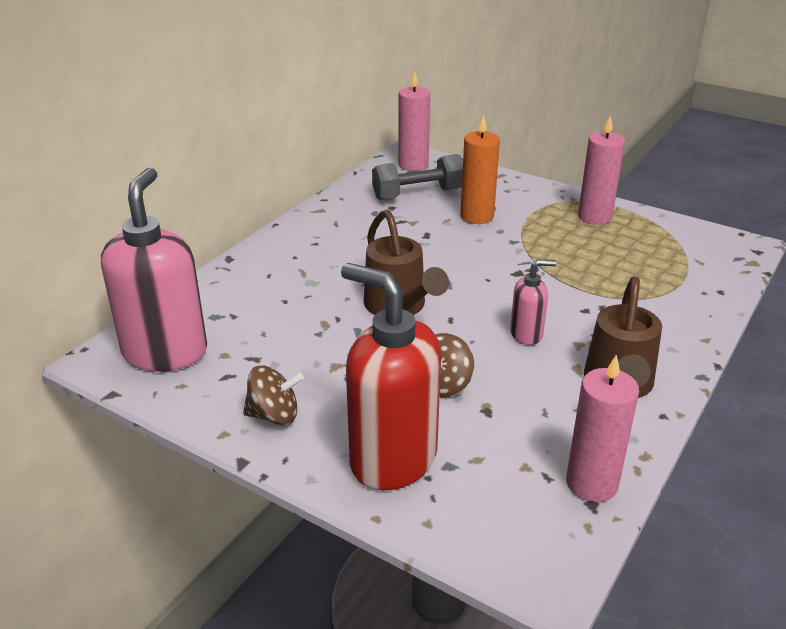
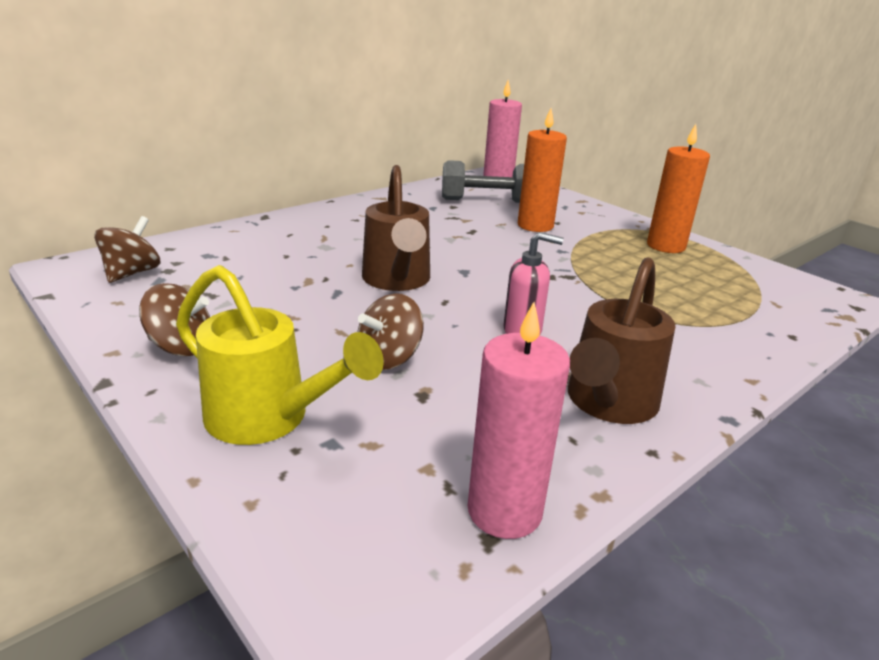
camera: 15 degrees right, 5 degrees down
pink soap dispenser [101,168,207,372] -> brown spinning top [94,216,160,283]
red soap dispenser [341,263,441,490] -> yellow watering can [176,265,384,445]
pink candle [578,115,625,225] -> orange candle [647,124,710,253]

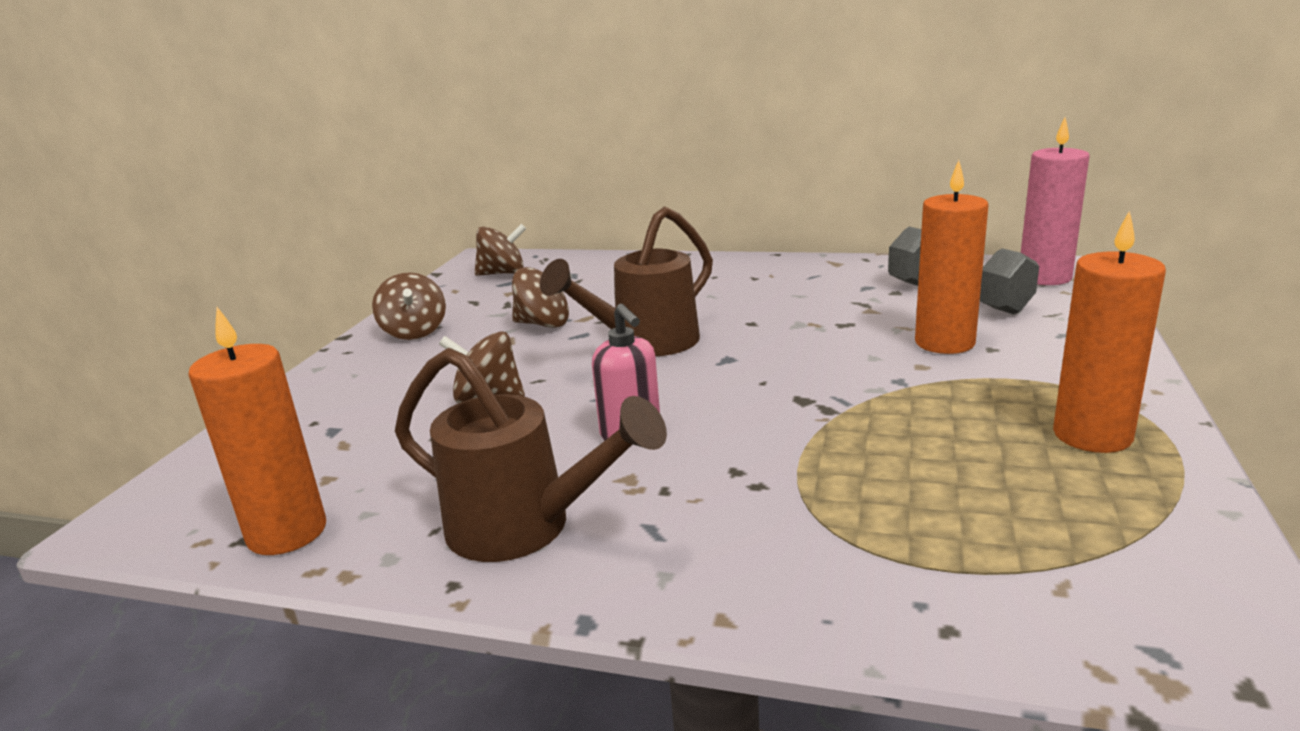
camera: 60 degrees right, 5 degrees down
yellow watering can [176,265,384,445] -> none
pink candle [468,302,570,539] -> orange candle [188,307,326,555]
brown watering can [568,257,676,424] -> brown watering can turned 150 degrees counterclockwise [395,348,667,562]
none -> brown spinning top [512,267,571,328]

